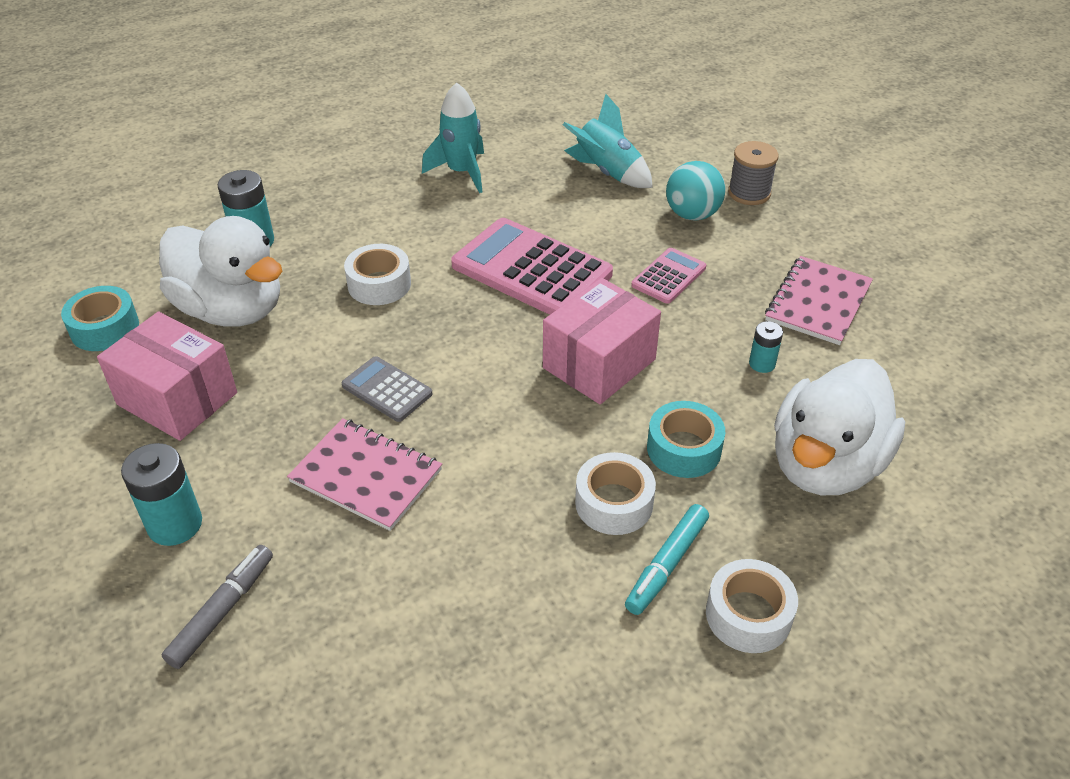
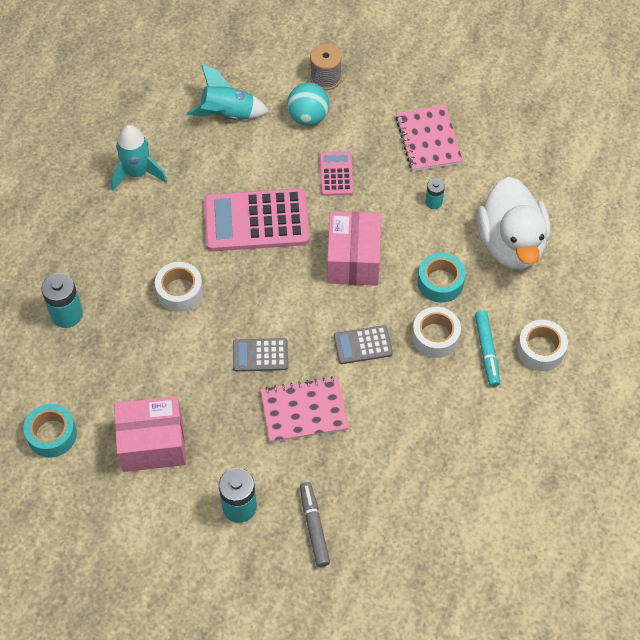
camera: 40 degrees left, 15 degrees up
white duck [159,216,283,327] -> none
none -> grey calculator [334,325,393,364]

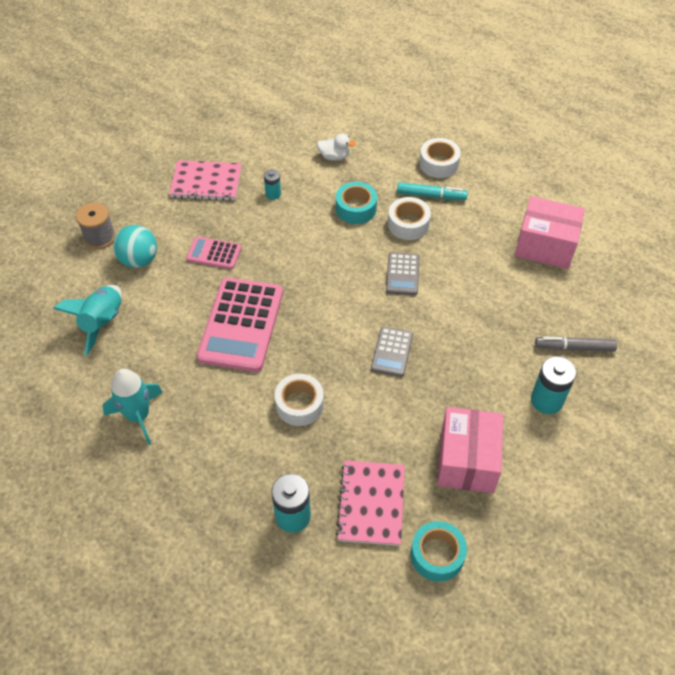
camera: 75 degrees left, 5 degrees down
pink notebook [260,376,349,443] -> pink notebook moved to [336,460,405,546]
pink box [327,211,381,286] -> pink box moved to [515,196,585,269]
white duck [477,177,551,270] -> white duck [317,133,356,161], size x0.40

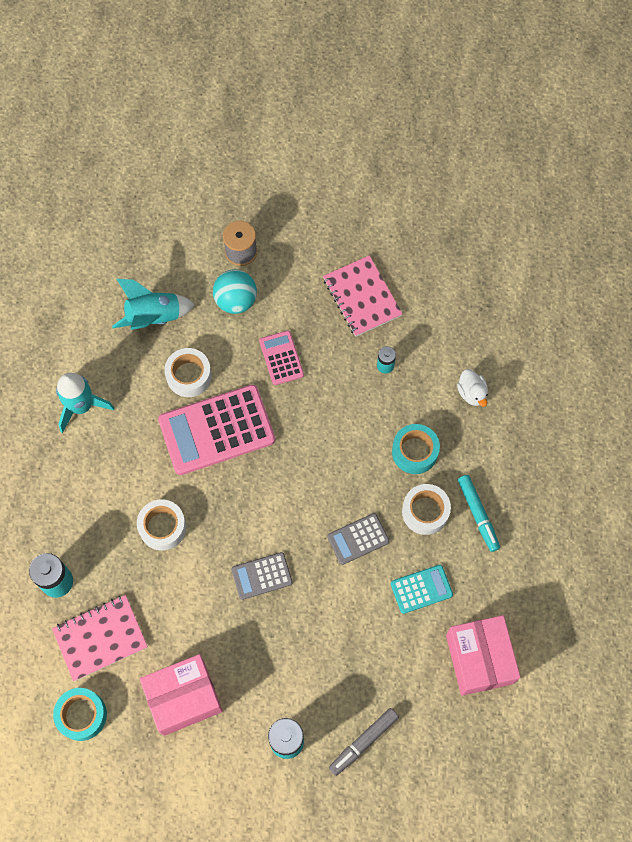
camera: 60 degrees right, 15 degrees up
white tape [419,138,461,178] -> white tape moved to [164,348,212,397]
grey marker [535,336,617,352] -> grey marker turned 105 degrees counterclockwise [329,708,399,776]
none -> turquoise calculator [391,565,453,614]

